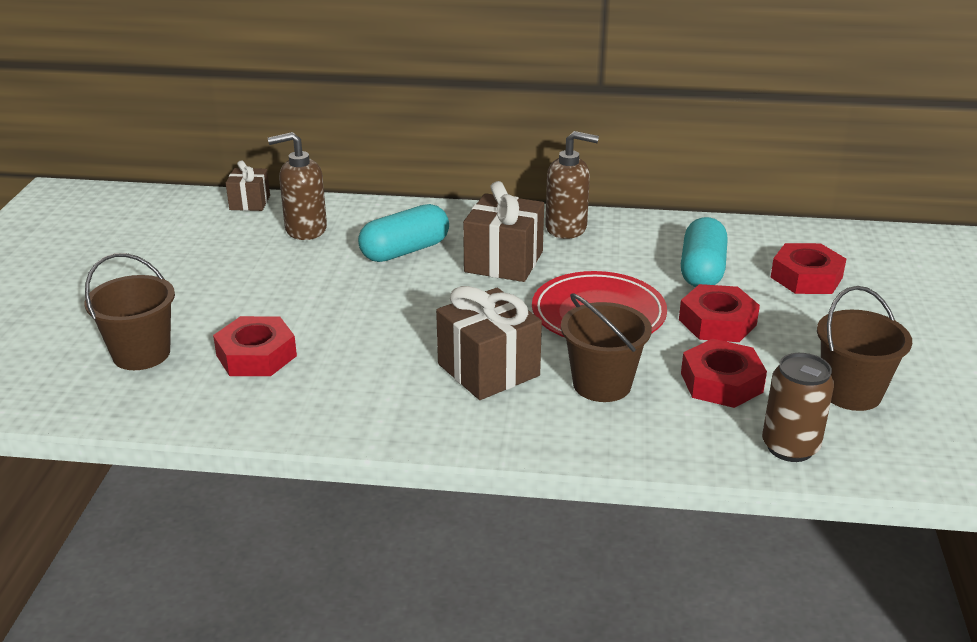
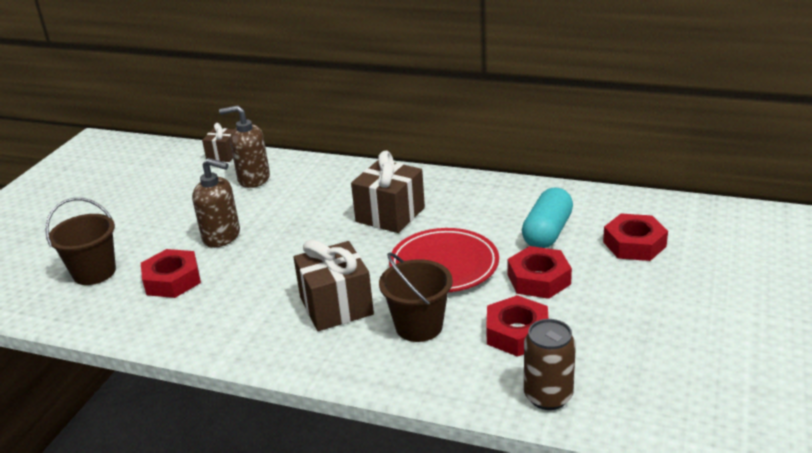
camera: 15 degrees right, 0 degrees up
turquoise capsule [358,204,449,262] -> none
brown soap dispenser [545,131,599,239] -> brown soap dispenser moved to [192,158,240,248]
brown bucket [817,286,912,411] -> none

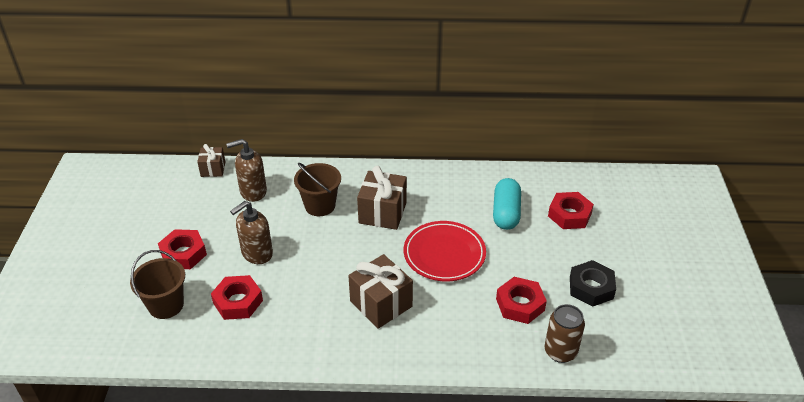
camera: 20 degrees left, 10 degrees up
brown soap dispenser [192,158,240,248] -> brown soap dispenser turned 135 degrees clockwise [230,201,273,264]
brown bucket [379,252,453,342] -> brown bucket moved to [294,163,341,216]
red nut [507,246,572,299] -> red nut moved to [158,229,207,269]
none -> black nut [570,260,616,307]

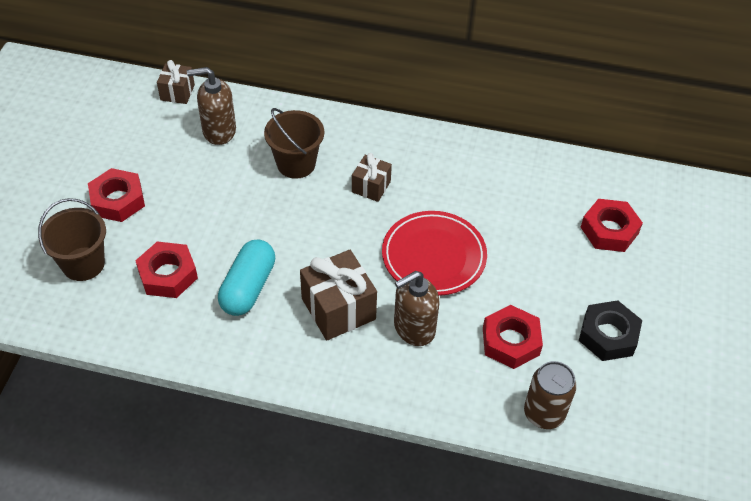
camera: 10 degrees right, 10 degrees up
brown soap dispenser [230,201,273,264] -> brown soap dispenser moved to [394,271,440,346]
brown gift [357,166,407,230] -> brown gift [352,153,392,202], size x0.58
turquoise capsule [493,178,521,230] -> turquoise capsule moved to [218,240,275,316]

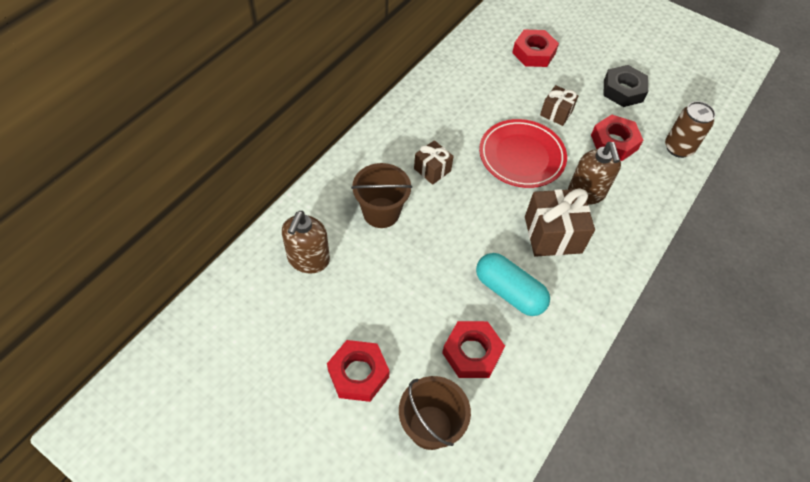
camera: 70 degrees left, 5 degrees up
brown gift [157,60,195,104] -> brown gift moved to [540,85,578,126]

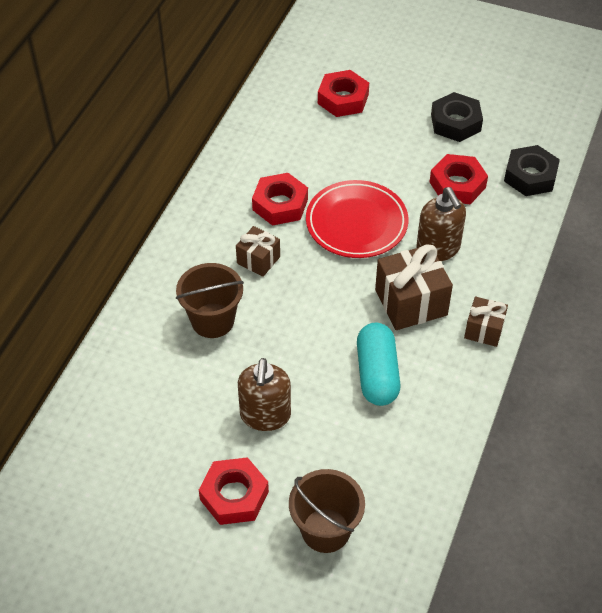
camera: 10 degrees left, 5 degrees down
brown soap dispenser [282,211,330,274] -> brown soap dispenser moved to [238,358,291,431]
red nut [442,321,505,378] -> red nut moved to [252,173,308,226]
turquoise capsule [476,253,550,316] -> turquoise capsule turned 60 degrees clockwise [357,323,401,406]
brown gift [540,85,578,126] -> brown gift moved to [464,297,508,347]
brown can [665,101,716,158] -> black nut [504,145,560,196]

